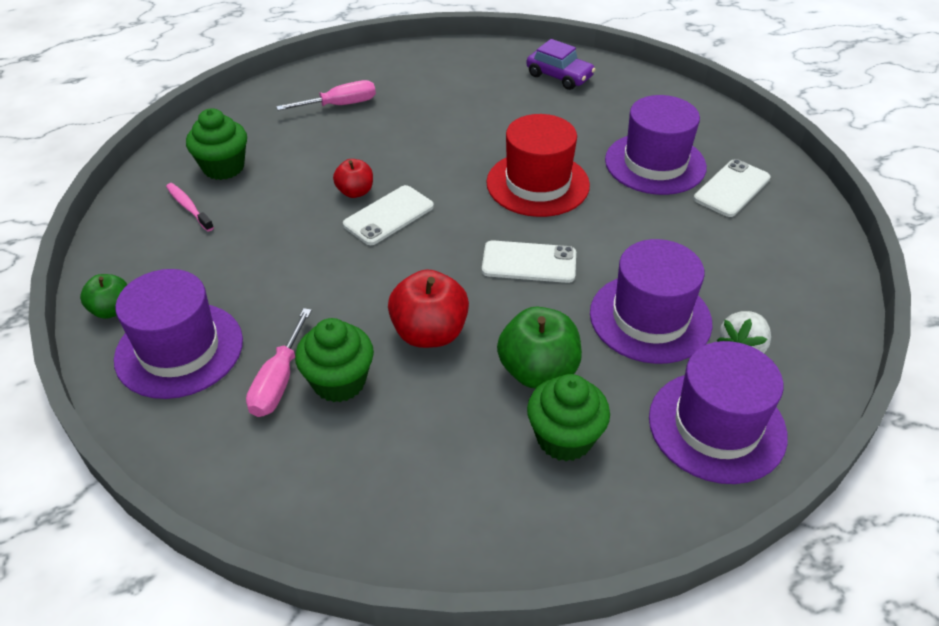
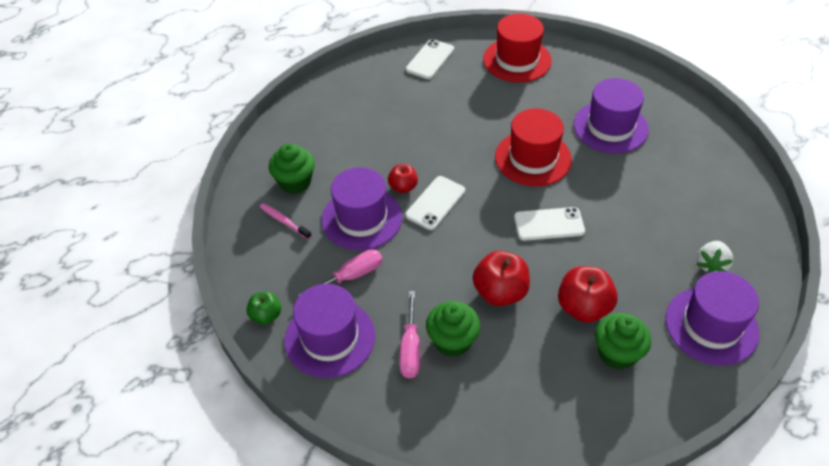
camera: 10 degrees left, 5 degrees up
pink screwdriver [276,80,376,111] -> pink screwdriver moved to [298,249,382,296]
green apple [497,307,582,388] -> red apple [558,266,618,323]
purple car [526,39,596,90] -> red hat [483,14,552,83]
purple hat [590,239,712,364] -> purple hat moved to [321,167,402,250]
white phone [694,159,771,217] -> white phone moved to [406,39,454,79]

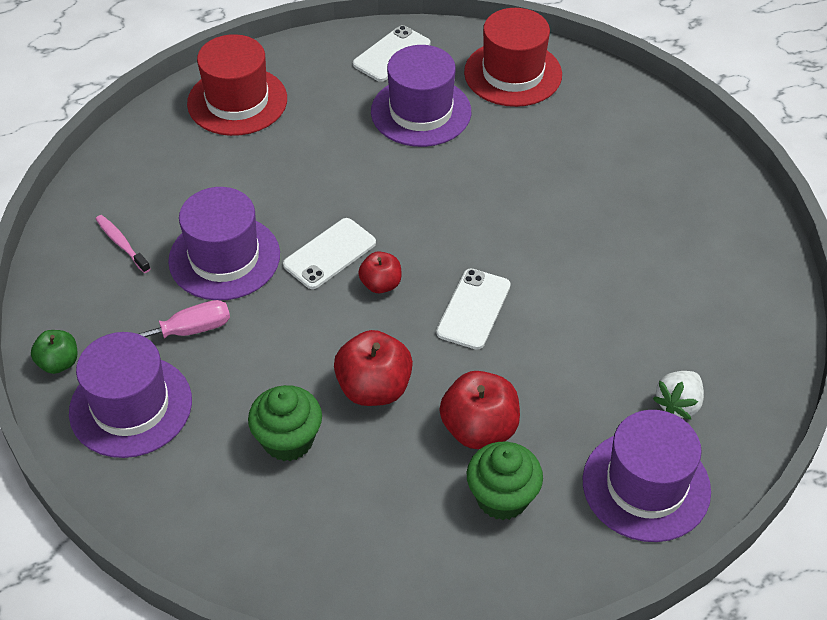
camera: 10 degrees right, 0 degrees up
green cupcake [269,143,315,194] -> none
red apple [388,164,418,193] -> red apple moved to [358,251,402,293]
pink screwdriver [399,291,420,378] -> none
red hat [495,108,572,186] -> red hat moved to [187,34,287,136]
white phone [514,207,585,241] -> white phone turned 75 degrees counterclockwise [436,269,511,350]
purple hat [573,78,649,153] -> purple hat moved to [371,45,471,147]

